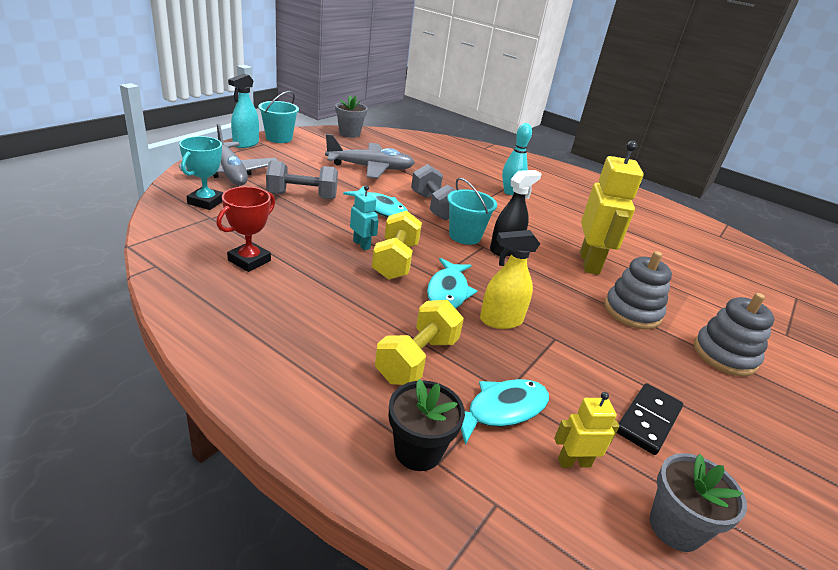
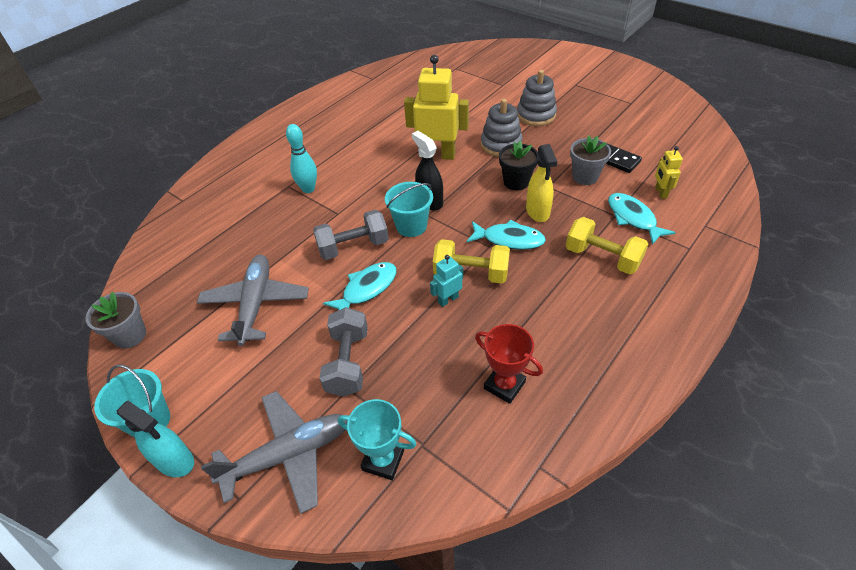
camera: 80 degrees left, 15 degrees up
black flower pot [389,379,465,471] -> black flower pot moved to [499,141,539,190]
grey flower pot [650,453,747,552] -> grey flower pot moved to [570,136,611,185]

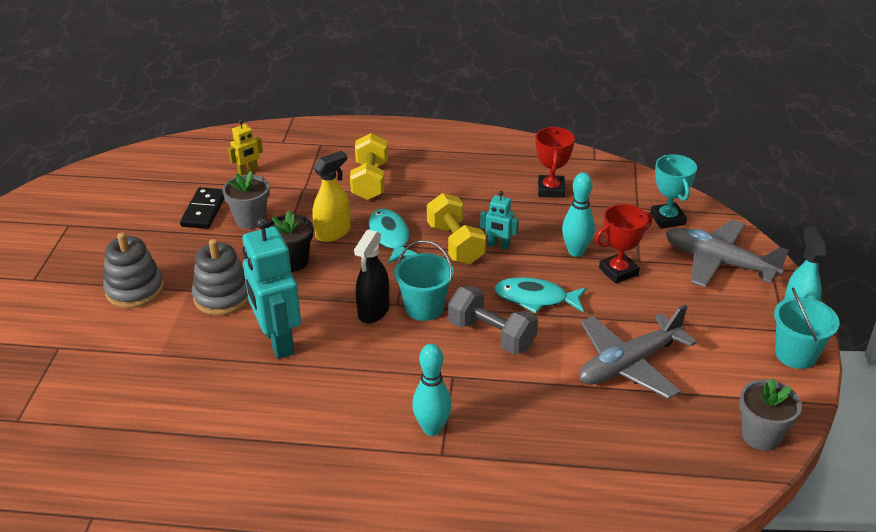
camera: 125 degrees left, 10 degrees down
grey dumbbell [319,307,368,397] -> red trophy [595,204,653,284]
yellow robot [404,55,469,160] -> turquoise robot [242,217,301,359]
turquoise fish [608,193,676,245] -> none
none -> turquoise bowling pin [562,173,595,257]

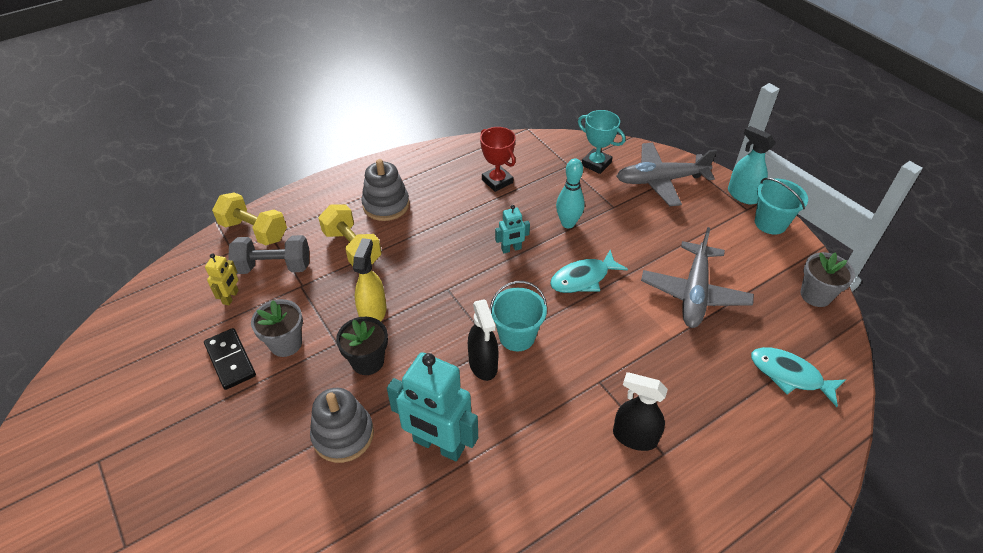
camera: 40 degrees left, 10 degrees up
grey stacking toy [103,232,164,308] -> grey stacking toy moved to [361,159,409,221]
turquoise fish [369,209,418,264] -> turquoise fish moved to [751,347,846,407]
turquoise bowling pin [412,344,452,436] -> black spray bottle [613,372,668,451]
yellow dumbbell [427,193,486,264] -> yellow dumbbell moved to [212,192,287,246]
grey dumbbell [448,286,538,354] -> grey dumbbell moved to [228,235,309,274]
red trophy [595,204,653,284] -> none

